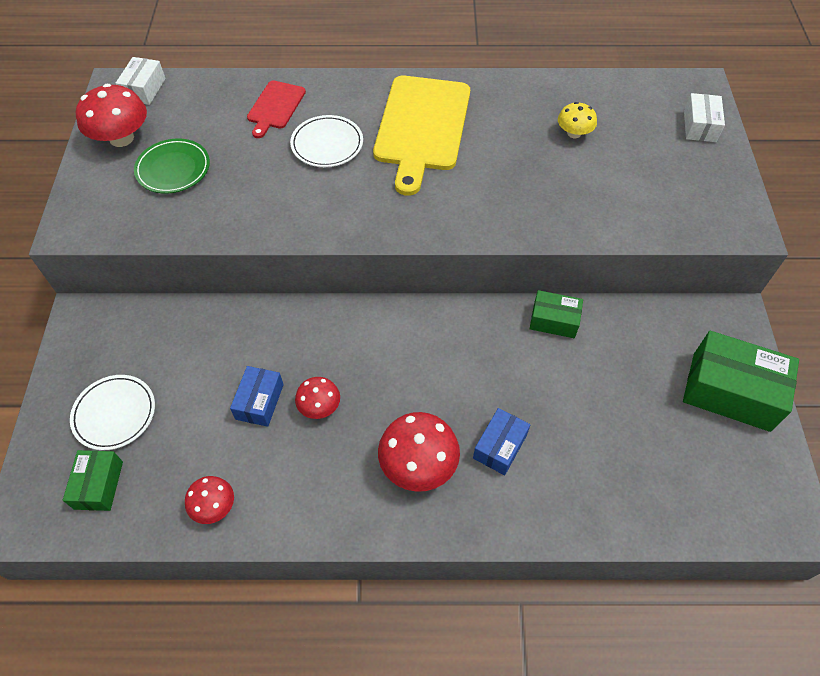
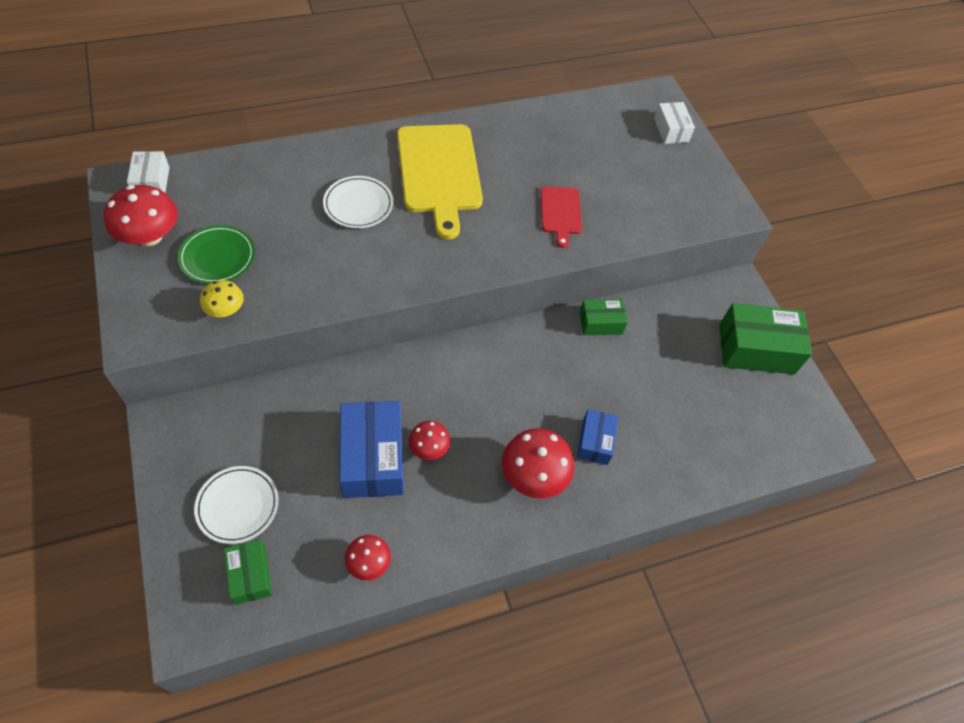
camera: 25 degrees left, 0 degrees up
blue box [230,366,284,427] -> blue box [339,401,404,498], size x1.79
red cutting board [247,80,306,138] -> red cutting board moved to [540,186,582,248]
yellow mushroom [558,102,597,138] -> yellow mushroom moved to [200,280,244,317]

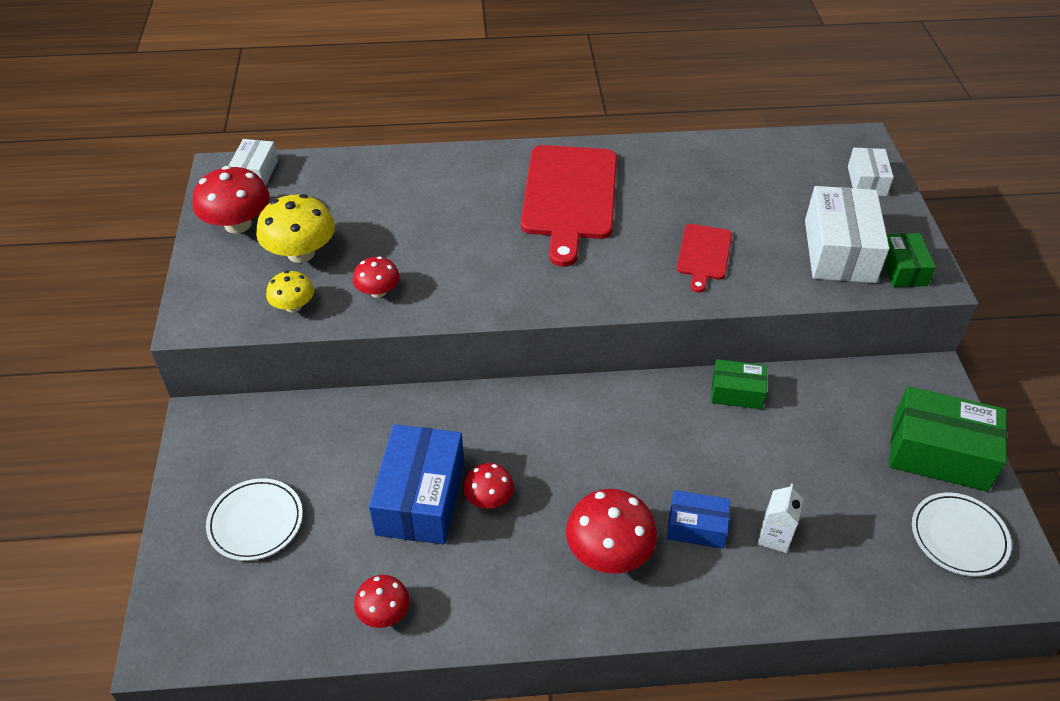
camera: 20 degrees right, 10 degrees down
green plate [178,225,255,284] -> yellow mushroom [256,194,335,263]
green box [224,540,272,605] -> green box moved to [884,233,936,287]
white plate [323,176,393,228] -> white plate moved to [912,492,1012,576]
yellow cutting board [397,124,483,239] -> red cutting board [521,145,617,267]
blue box [577,409,619,465] -> blue box turned 75 degrees clockwise [667,490,730,549]
none -> red mushroom [353,256,400,298]
none -> white carton [758,484,803,553]
none -> white box [805,186,889,283]

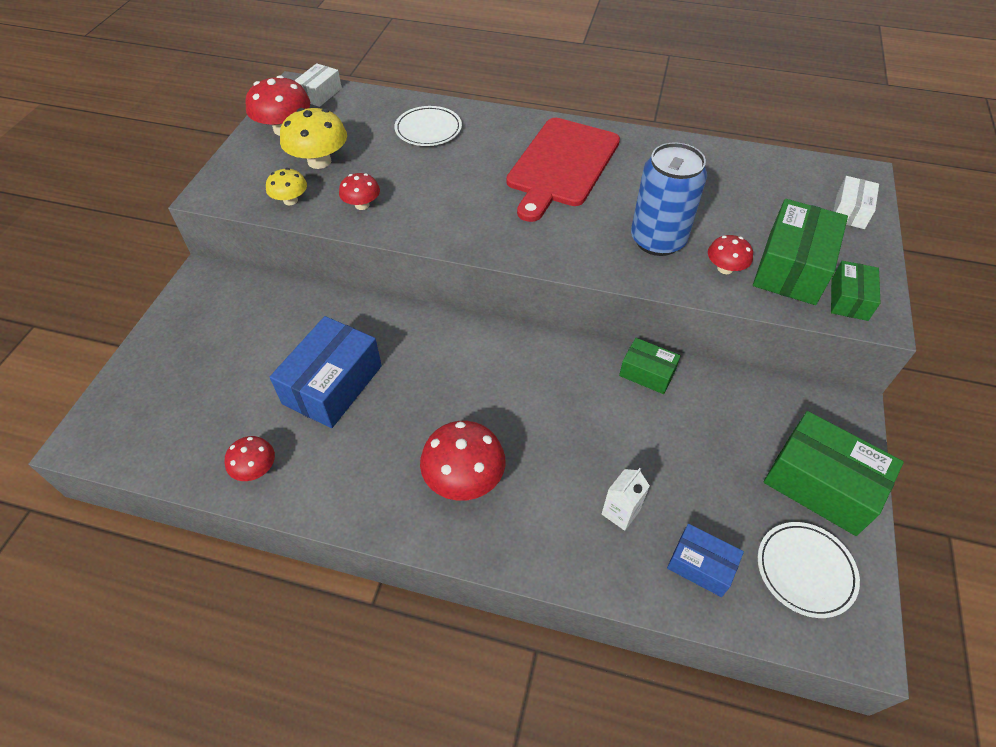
camera: 20 degrees right, 5 degrees up
white plate [206,478,303,561] -> white plate moved to [395,106,462,146]
red mushroom [464,463,514,509] -> red mushroom moved to [708,235,753,274]
blue box [667,490,730,549] -> blue box moved to [667,524,744,597]
red cutting board [676,224,732,293] -> blue can [631,142,707,256]
white box [805,186,889,283] -> green box [753,199,848,305]

